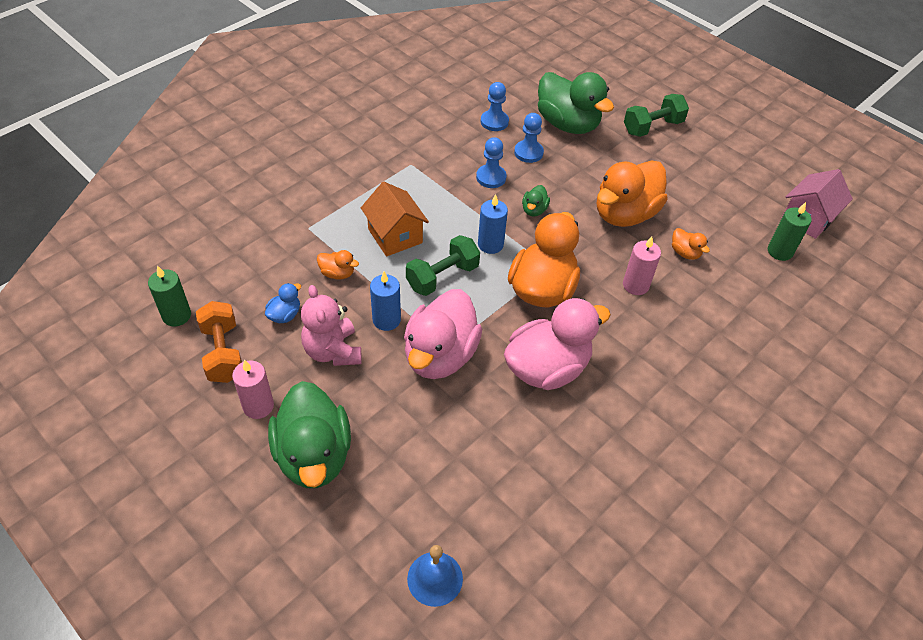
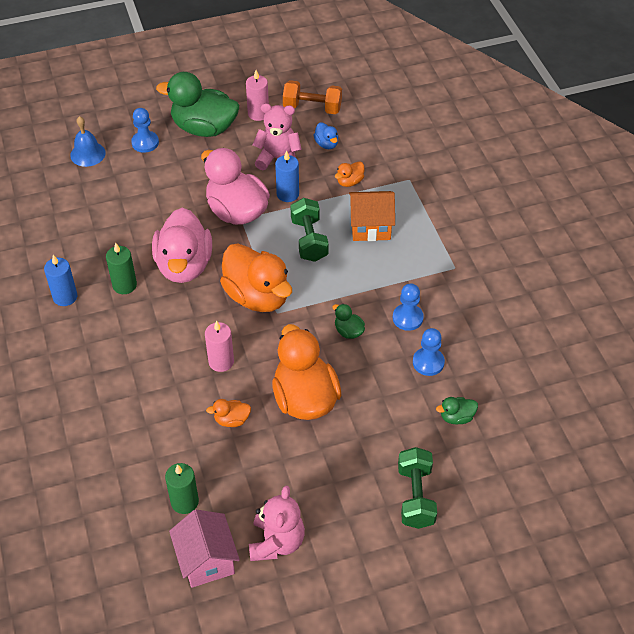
camera: 120 degrees right, 0 degrees up
green candle [148,265,191,326] -> green candle moved to [106,243,137,294]
blue candle [478,194,508,254] -> blue candle moved to [44,255,77,306]
blue pawn [481,82,509,131] -> blue pawn moved to [131,108,159,153]
green duck [538,72,614,134] -> green duck [436,397,478,424], size x0.43
none -> pink teddy bear [249,486,305,561]

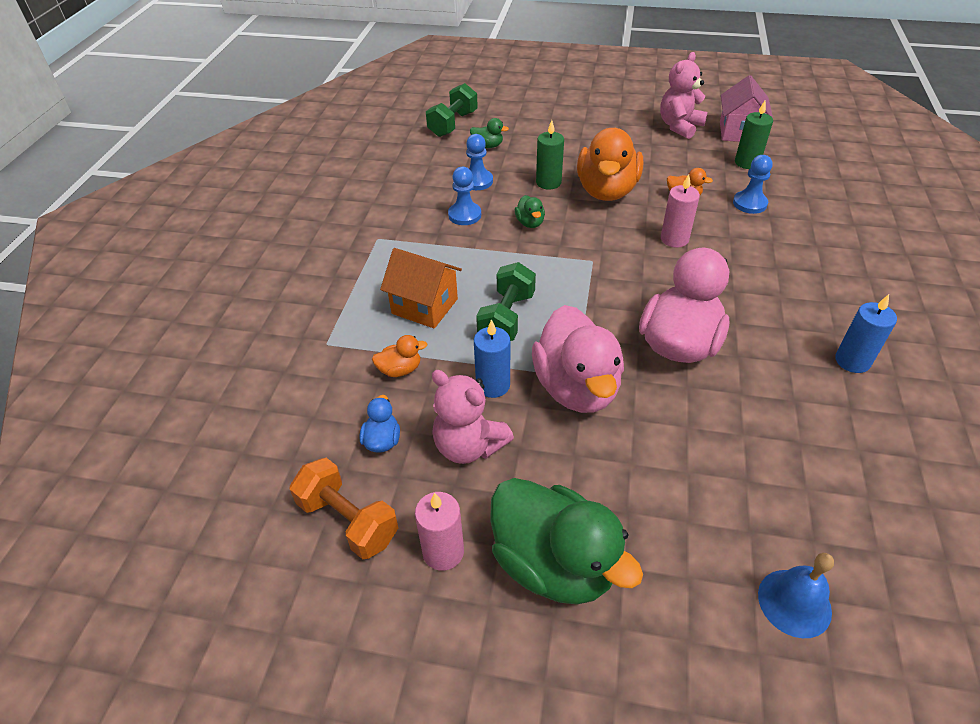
camera: 150 degrees left, 5 degrees down
green candle [106,243,137,294] -> green candle moved to [536,120,564,190]
blue pawn [131,108,159,153] -> blue pawn moved to [733,155,773,214]
orange duck [220,243,292,312] -> none
green dumbbell [398,447,437,529] -> green dumbbell moved to [426,83,478,137]

